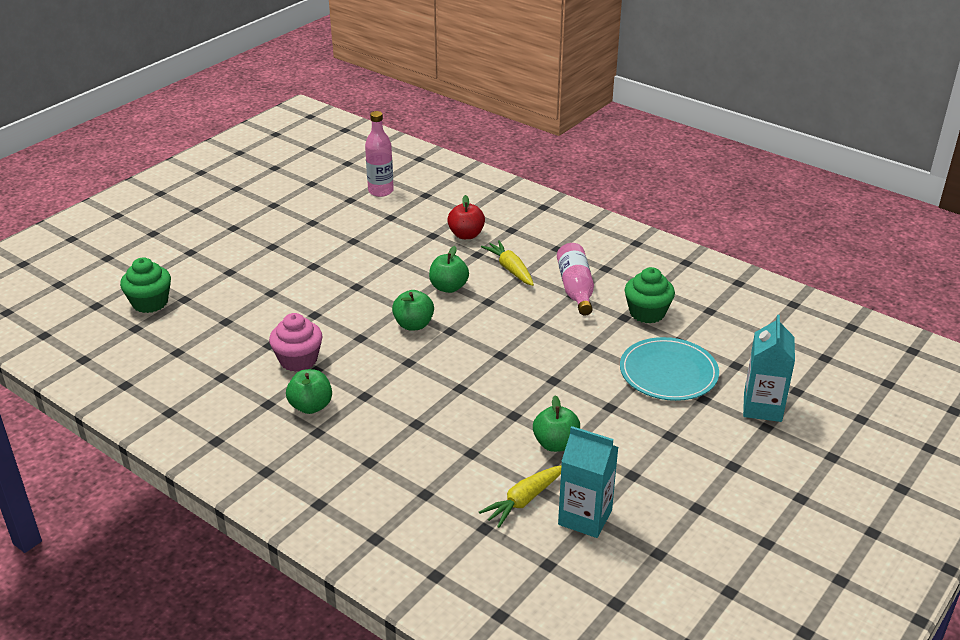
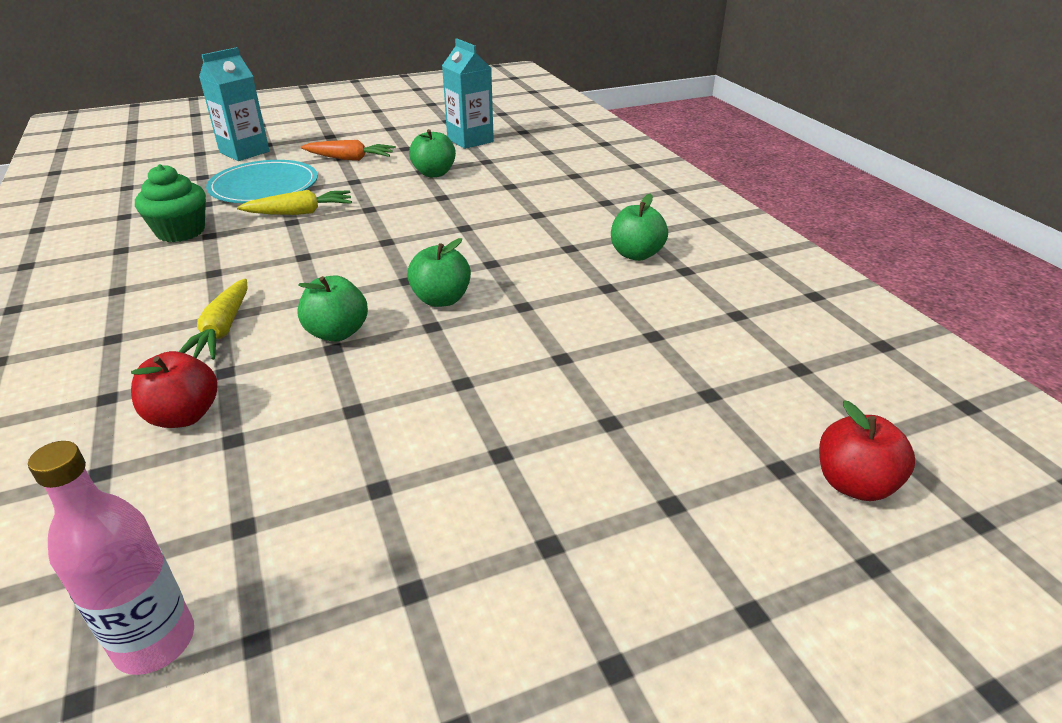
camera: 150 degrees left, 0 degrees up
green cupcake [120,257,171,313] -> red apple [819,401,915,501]
pink cupcake [269,313,323,372] -> none
yellow carrot [479,465,561,528] -> yellow carrot moved to [237,190,352,215]
pink bottle [557,243,594,316] -> none
none -> orange carrot [301,140,396,161]

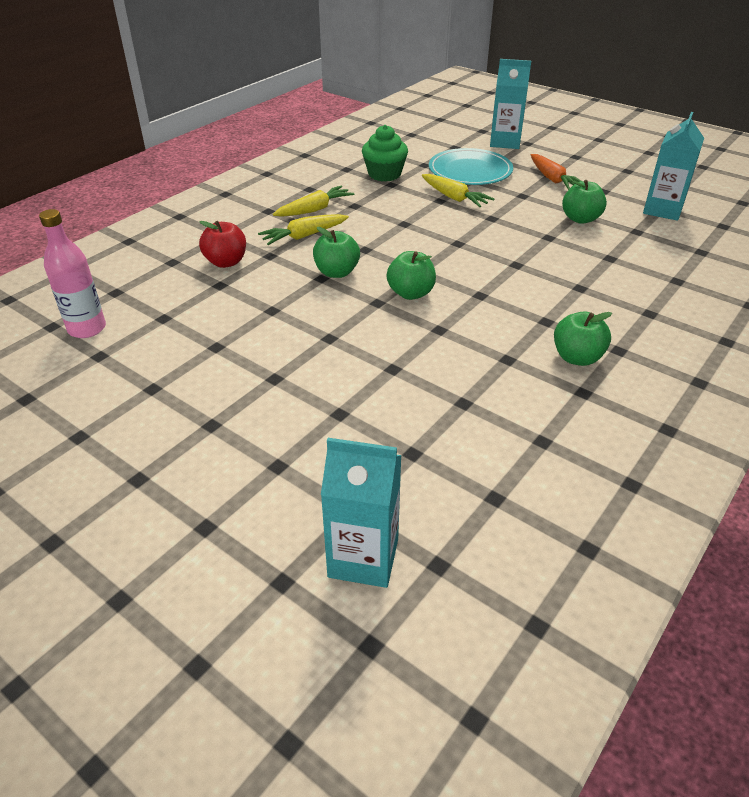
camera: 60 degrees right, 5 degrees up
red apple [819,401,915,501] -> turquoise carton [321,438,402,588]
none -> yellow carrot [273,186,354,217]

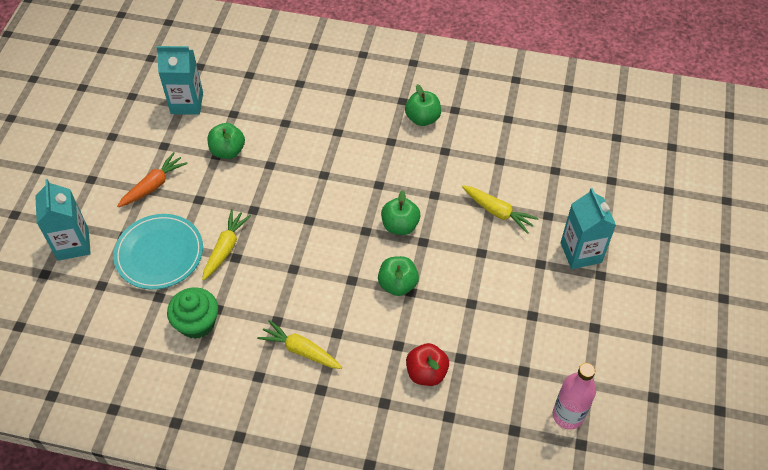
camera: 115 degrees left, 15 degrees up
yellow carrot [258,214,349,245] -> yellow carrot moved to [462,186,539,234]
turquoise carton [321,438,402,588] -> turquoise carton moved to [560,188,616,269]

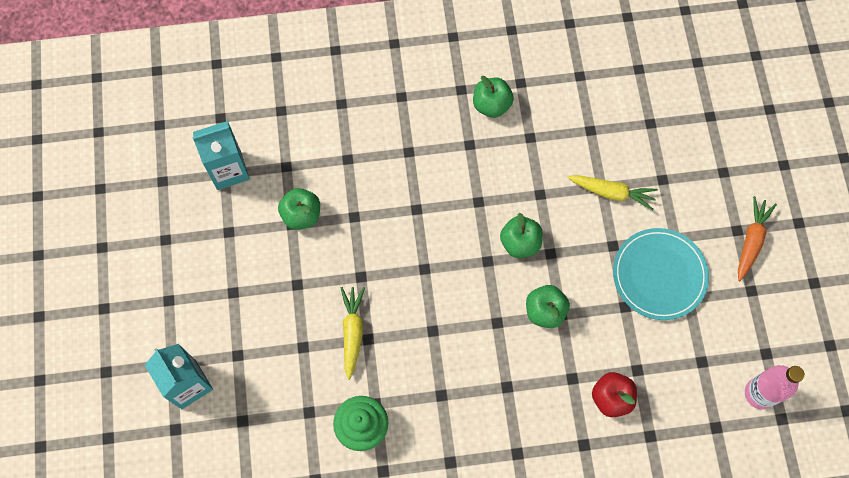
camera: 20 degrees left, 15 degrees up
turquoise plate [113,214,203,290] -> turquoise plate moved to [613,228,709,320]
orange carrot [117,152,188,207] -> orange carrot moved to [738,196,777,281]
yellow carrot [257,320,342,369] -> none
turquoise carton [560,188,616,269] -> none

